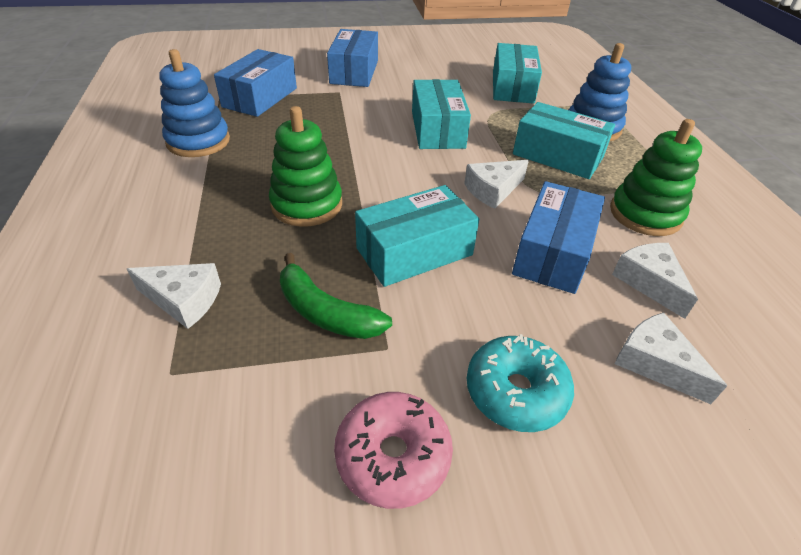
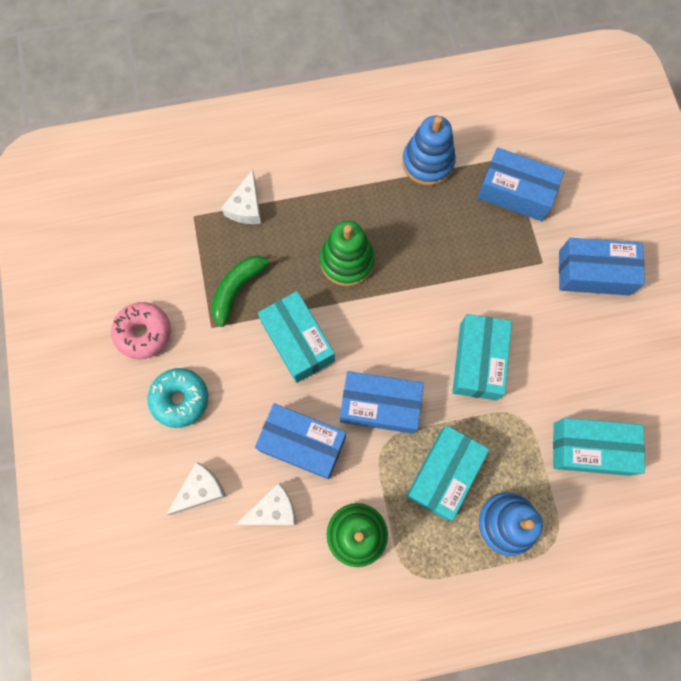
camera: 90 degrees right, 30 degrees up
turquoise box [412,79,471,149] -> turquoise box turned 75 degrees counterclockwise [452,314,512,400]
white cheese [464,160,529,209] -> blue box [340,371,424,434]

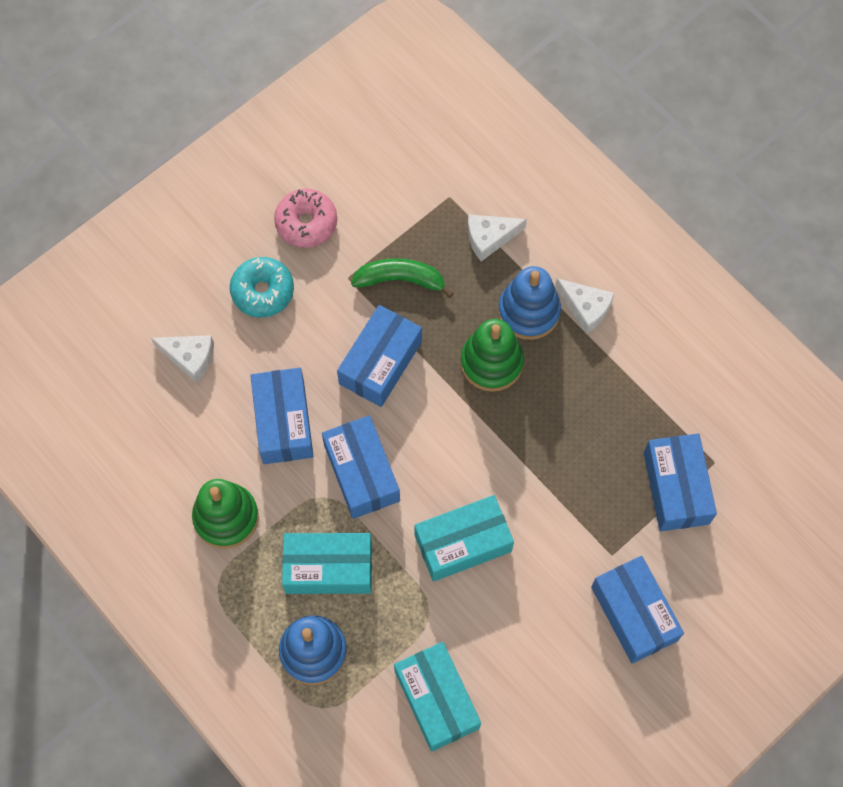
camera: 60 degrees right, 5 degrees down
white cheese [236,483,296,525] -> white cheese moved to [555,278,615,334]
turquoise box [258,291,335,383] -> blue box [337,305,422,407]
blue stacking toy [402,115,456,186] -> blue stacking toy moved to [498,266,561,340]

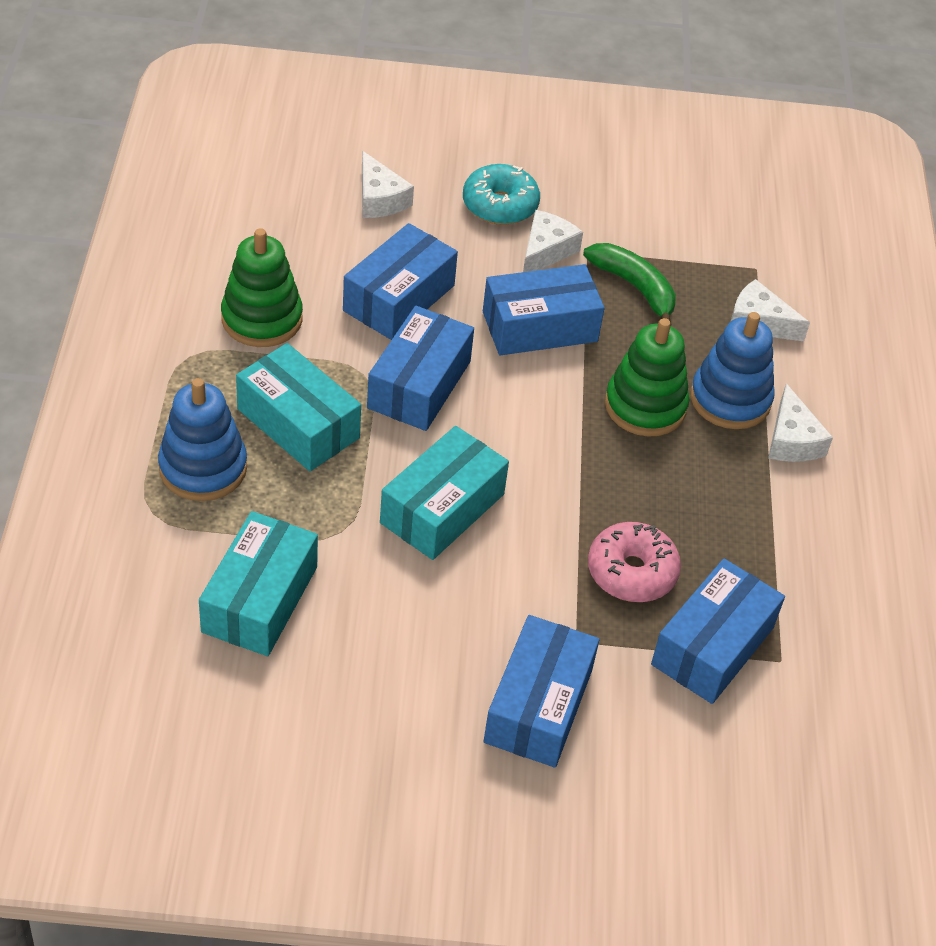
camera: 40 degrees right, 20 degrees down
pink donut [274,189,337,248] -> pink donut moved to [588,522,681,602]
turquoise box [414,495,514,582] -> turquoise box turned 75 degrees counterclockwise [380,426,509,560]
none -> white cheese [523,210,583,272]

